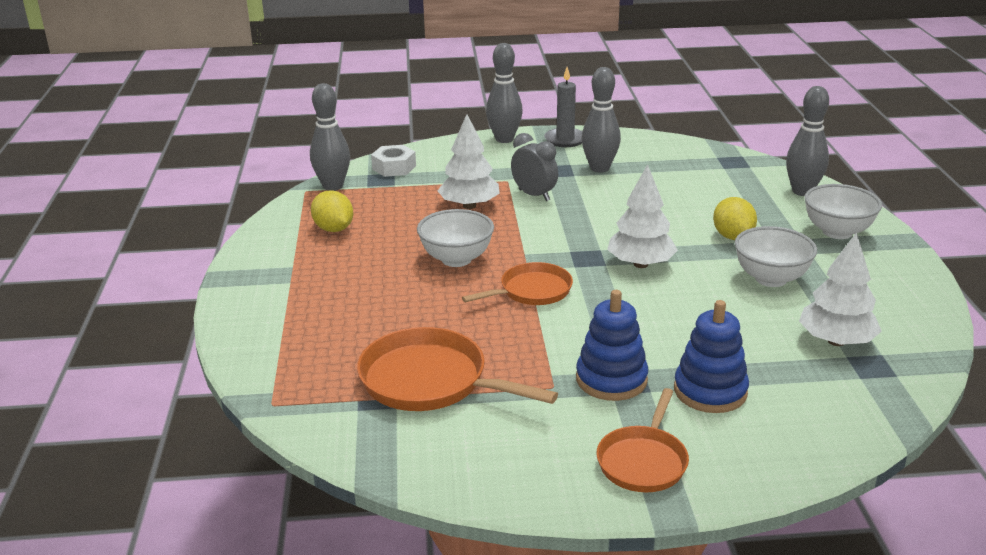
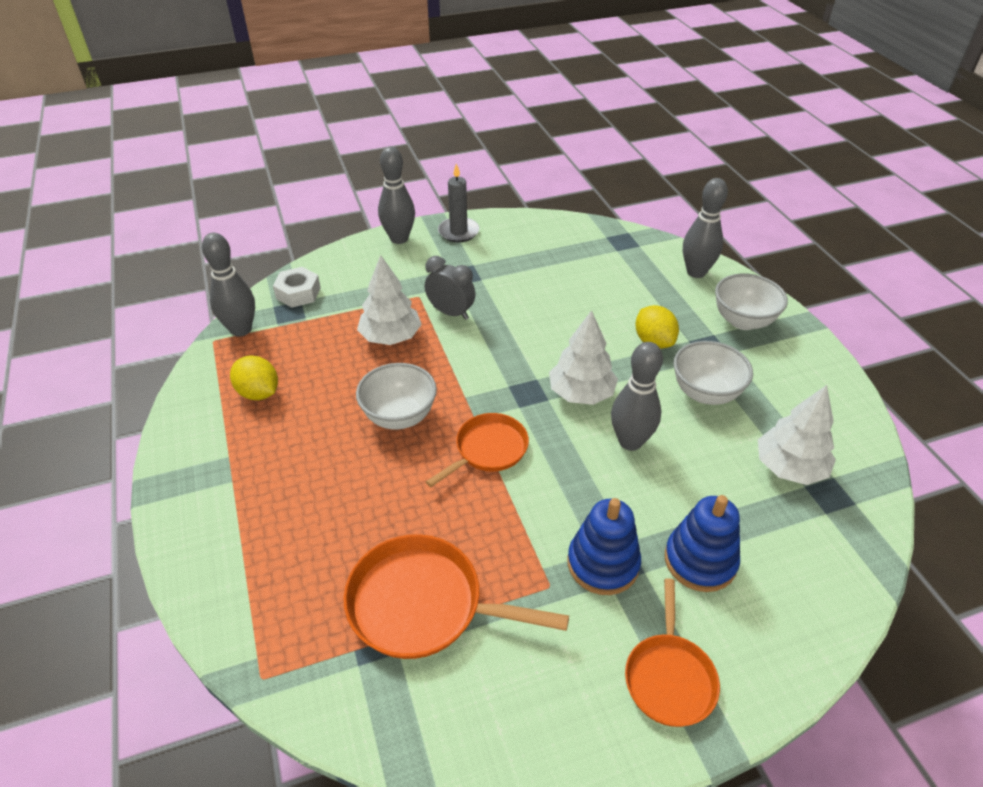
camera: 15 degrees left, 15 degrees up
grey bowling pin [582,67,621,173] -> grey bowling pin moved to [611,342,663,451]

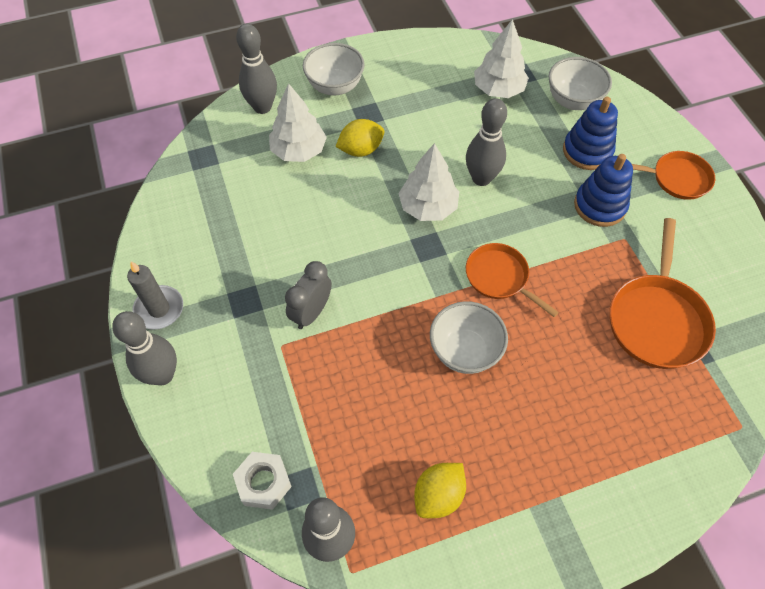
camera: 90 degrees left, 15 degrees up
white tree [357,255,422,345] -> white tree moved to [269,83,327,162]
white bowl [674,341,753,405] -> white bowl moved to [549,57,612,110]

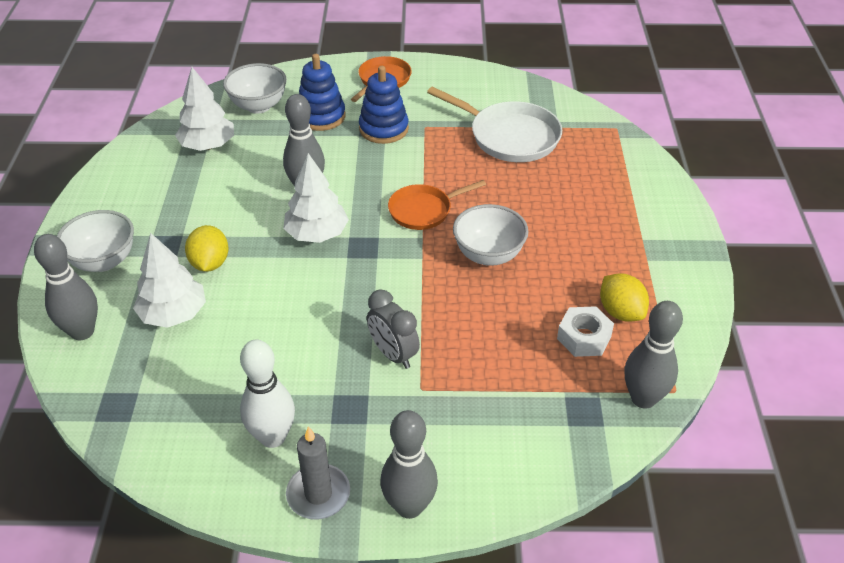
camera: 70 degrees left, 15 degrees down
white nut [233,452,292,510] -> white nut moved to [557,306,614,357]
orange pan [610,218,716,369] -> white pan [427,87,562,162]
none -> white bowling pin [240,340,295,448]

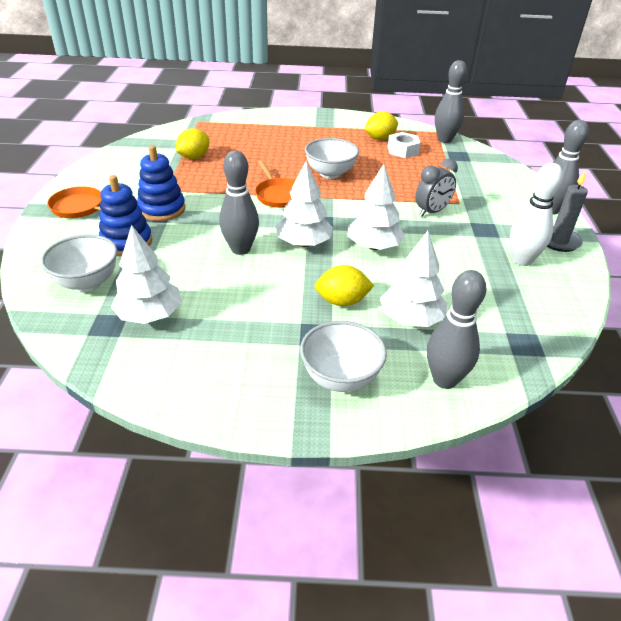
camera: 90 degrees left, 5 degrees down
white pan [427,87,562,162] -> yellow lemon [176,128,209,159]
none -> white tree [347,164,405,250]

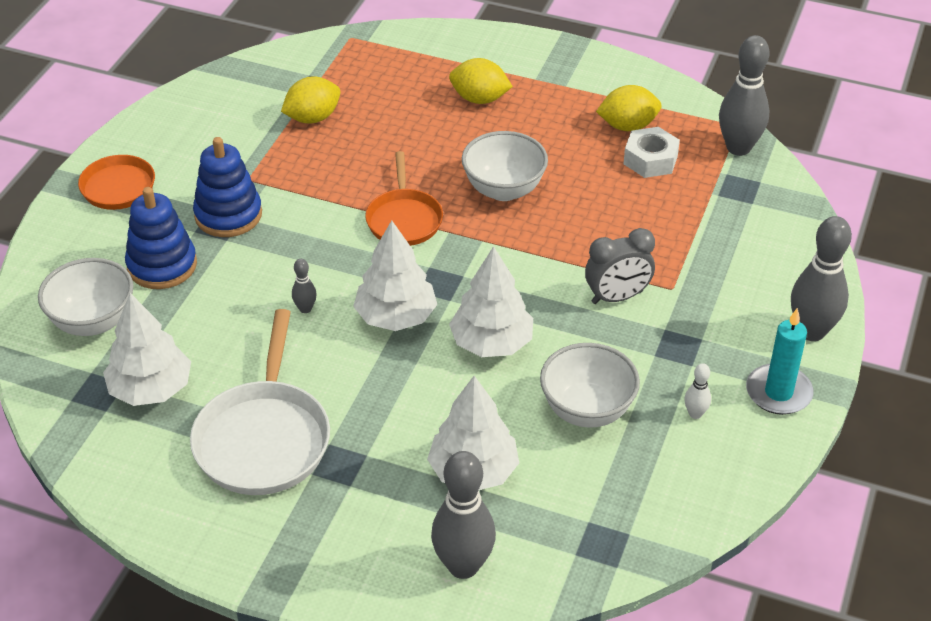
camera: 20 degrees right, 5 degrees up
grey bowling pin [219,150,259,255] -> grey bowling pin [292,259,317,313], size x0.45
white bowl [300,321,387,392] -> white bowl moved to [540,343,640,428]
yellow lemon [315,265,374,306] -> yellow lemon moved to [449,58,513,104]
white bowling pin [510,163,563,266] -> white bowling pin [684,363,711,419], size x0.45
grey candle [547,171,588,252] -> turquoise candle [746,308,814,415]
none -> white pan [190,309,330,495]

